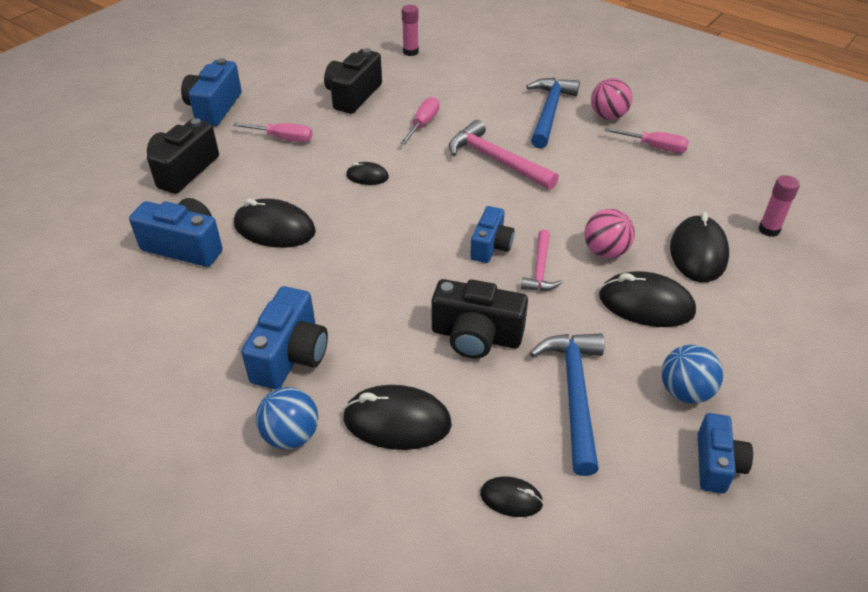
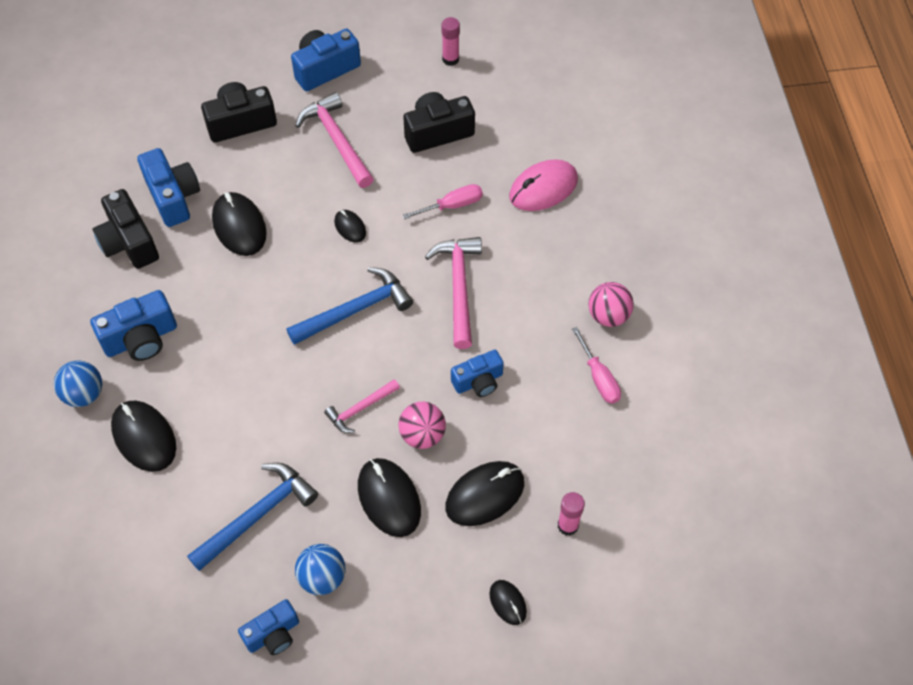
camera: 45 degrees right, 15 degrees up
pink screwdriver [233,122,313,142] -> pink hammer [296,92,374,188]
pink glue stick [401,5,419,56] -> pink glue stick moved to [441,17,460,66]
black camera [432,279,528,359] -> black camera moved to [93,189,159,269]
blue camera [470,206,515,263] -> blue camera moved to [451,350,504,397]
black mouse [480,476,544,517] -> black mouse moved to [489,580,527,625]
blue hammer [526,78,580,148] -> blue hammer moved to [286,267,413,345]
none -> pink mouse [509,159,578,211]

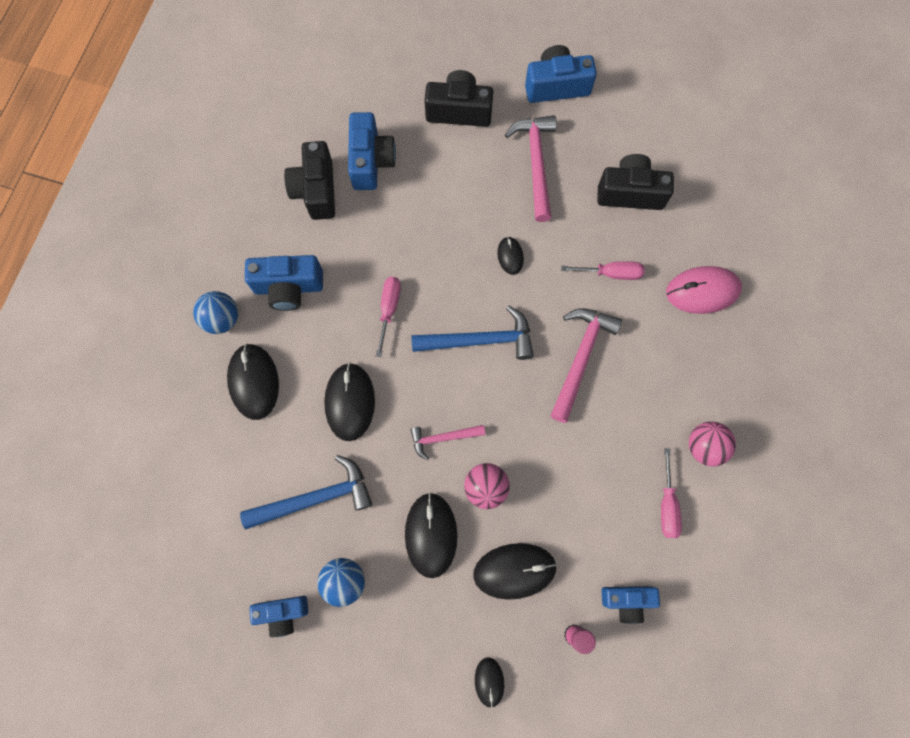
camera: 25 degrees right, 15 degrees up
black mouse [212,192,267,256] -> black mouse moved to [324,362,375,441]
pink glue stick [441,17,460,66] -> none
blue camera [451,350,504,397] -> blue camera moved to [601,586,660,624]
none -> pink screwdriver [376,277,401,357]

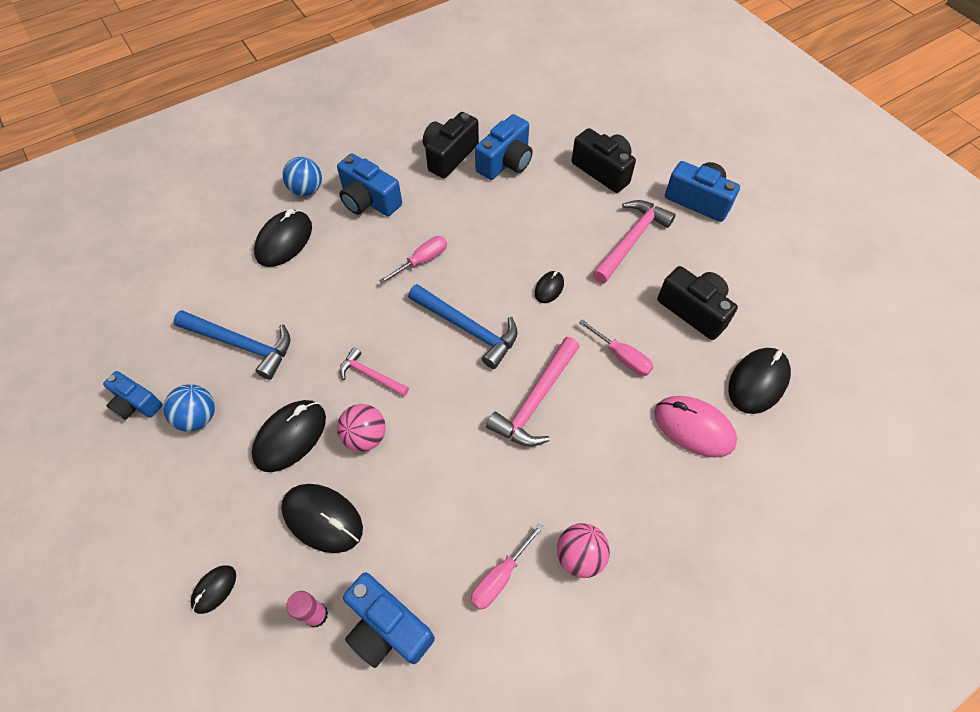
camera: 40 degrees right, 15 degrees down
black mouse [324,362,375,441] -> black mouse moved to [728,348,791,414]
pink hammer [551,308,622,423] -> pink hammer turned 150 degrees clockwise [486,337,580,447]
blue camera [601,586,660,624] -> blue camera [343,573,435,668], size x1.50

